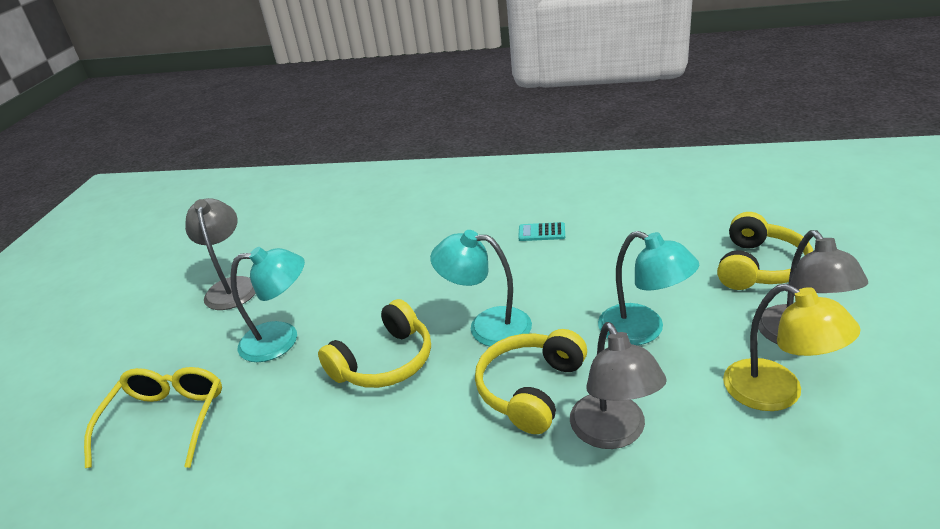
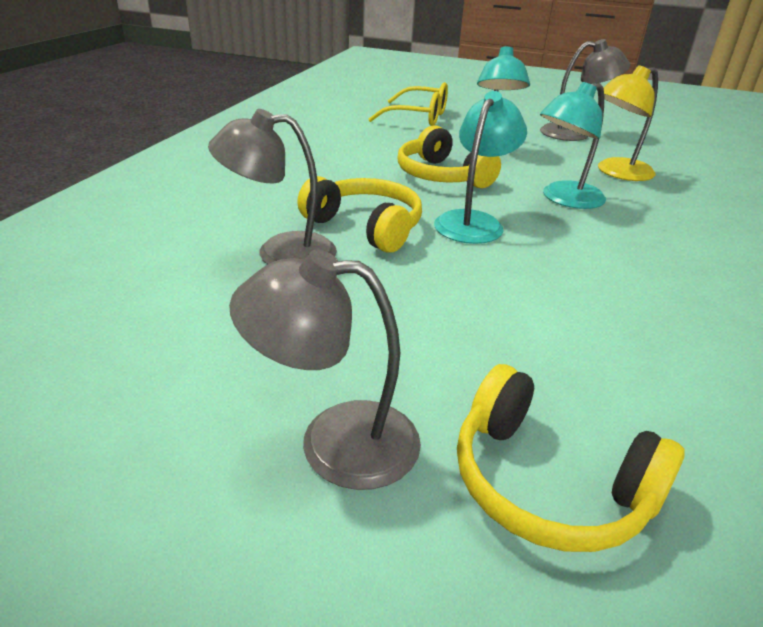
camera: 95 degrees right, 0 degrees up
turquoise calculator [518,222,565,241] -> none
turquoise lamp [598,231,699,345] -> turquoise lamp moved to [540,82,606,209]
yellow lamp [723,284,861,411] -> yellow lamp moved to [598,65,658,181]

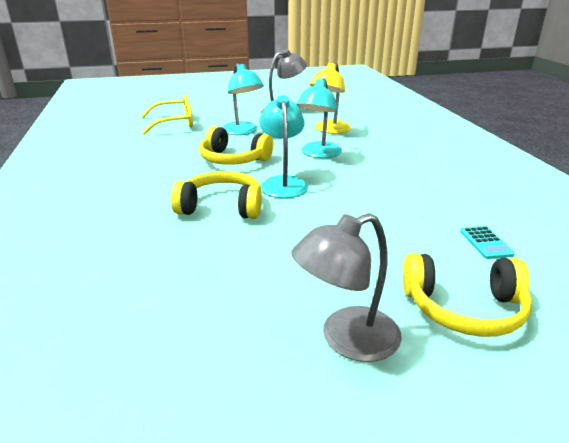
camera: 30 degrees left, 5 degrees down
grey lamp [208,109,337,264] -> none
none -> turquoise calculator [460,226,515,259]

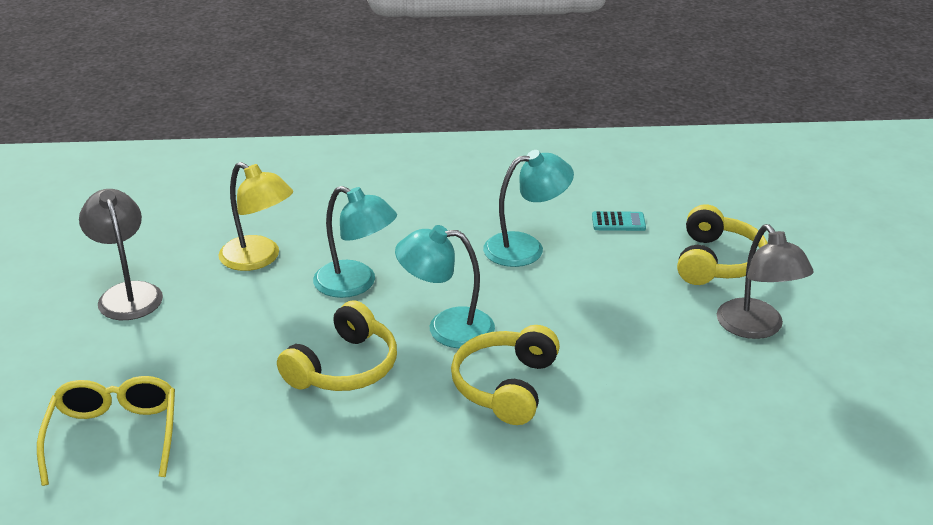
camera: 80 degrees left, 5 degrees up
turquoise lamp [222,63,264,135] -> turquoise lamp moved to [483,150,574,267]

